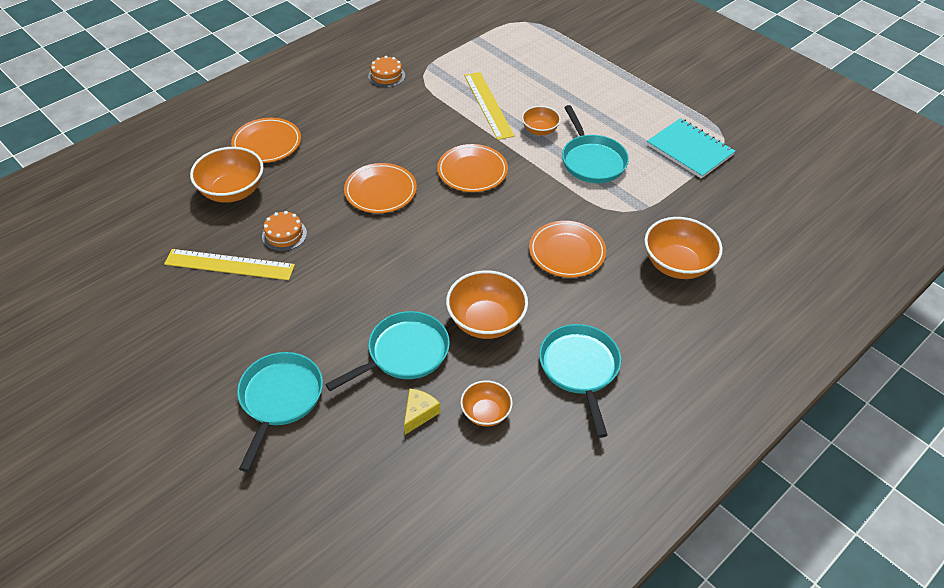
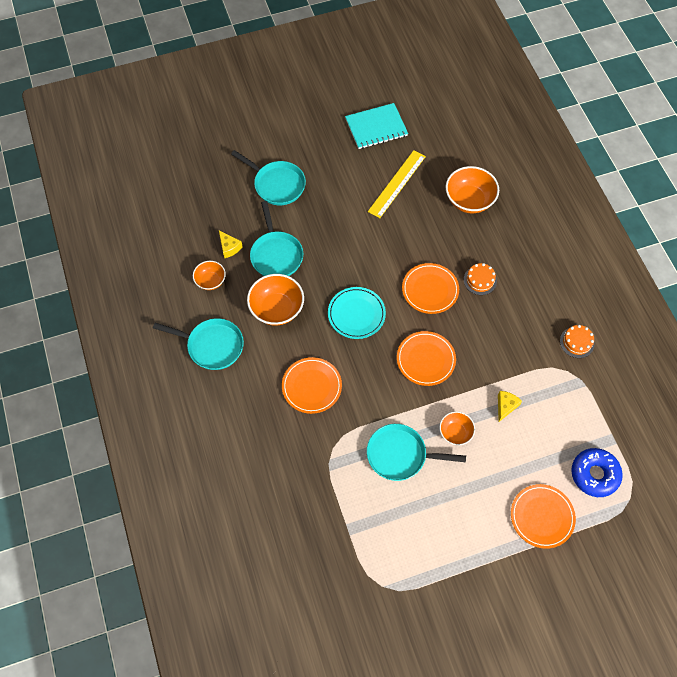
camera: 115 degrees right, 15 degrees up
orange plate [231,118,301,163] -> orange plate moved to [511,484,576,549]
orange cake [262,211,307,251] -> orange cake moved to [464,263,497,295]
yellow ruler [464,72,515,140] -> yellow cheese [498,391,522,422]
orange bowl [644,217,723,279] -> none
turquoise notebook [647,118,735,179] -> turquoise notebook moved to [345,103,408,149]
none -> turquoise plate [328,287,386,339]
none -> blue donut [571,448,623,497]

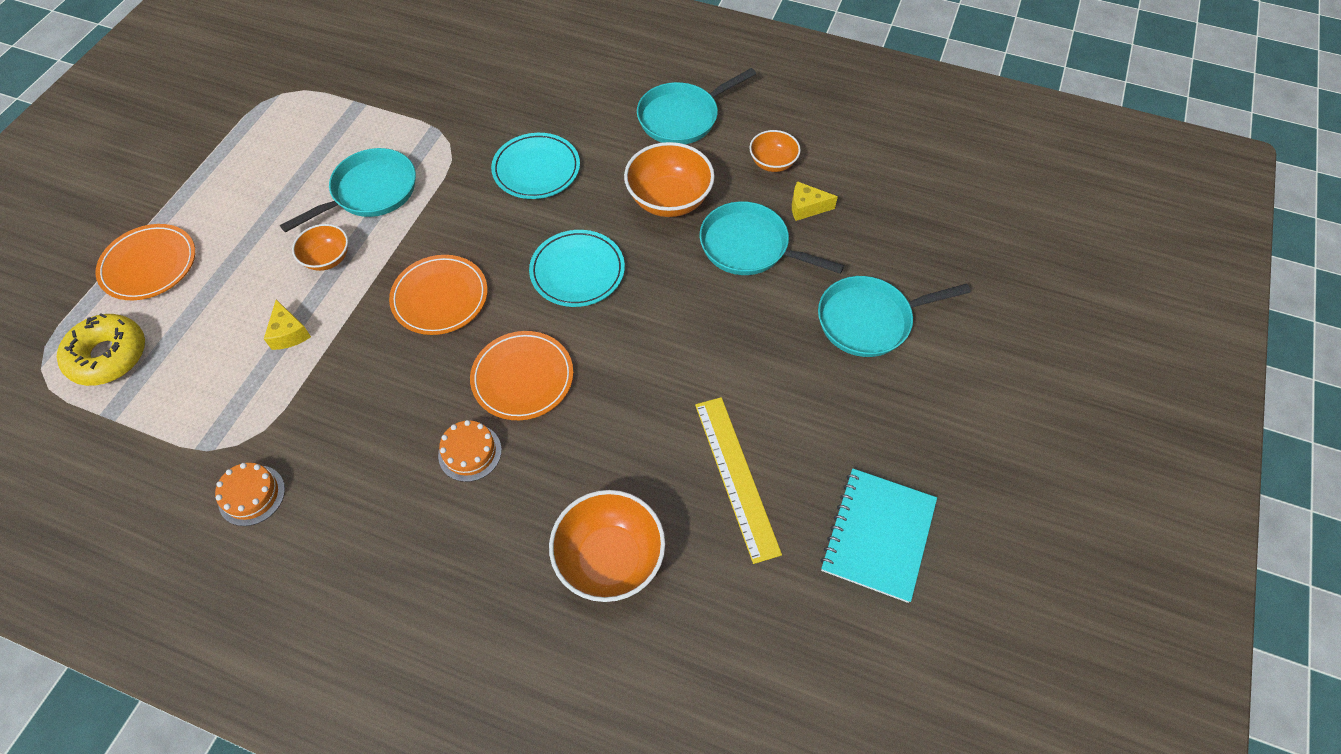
camera: 130 degrees right, 5 degrees down
orange plate [282,357,342,414] -> turquoise plate [491,133,580,199]
blue donut [571,448,623,497] -> yellow donut [57,313,145,386]

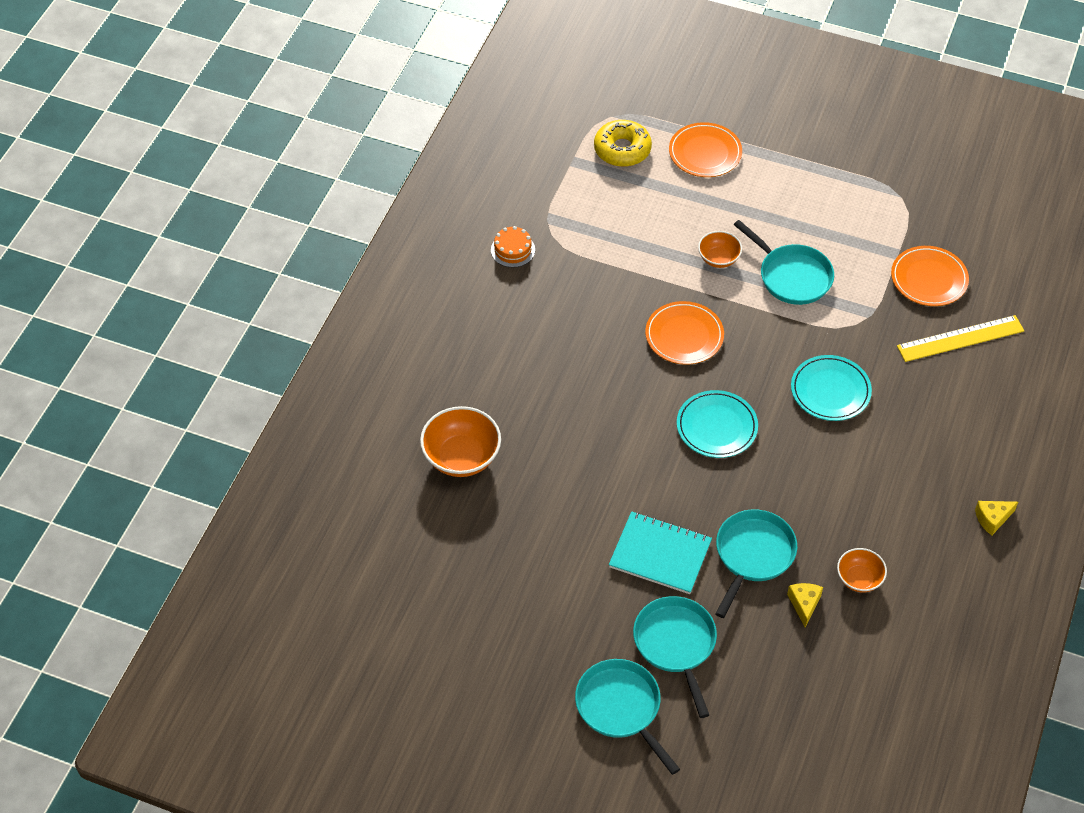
camera: 90 degrees right, 5 degrees down
yellow cheese [264,299,311,350] -> yellow cheese moved to [975,501,1018,535]
orange cake [438,420,502,482] -> none
orange plate [470,331,573,420] -> orange plate moved to [891,246,969,306]
orange bowl [624,142,715,217] -> none
turquoise pan [637,68,756,144] -> turquoise pan moved to [575,659,680,775]
yellow ruler [695,397,782,564] -> yellow ruler moved to [897,315,1024,362]
turquoise notebook [820,469,937,603] -> turquoise notebook moved to [609,511,712,594]

